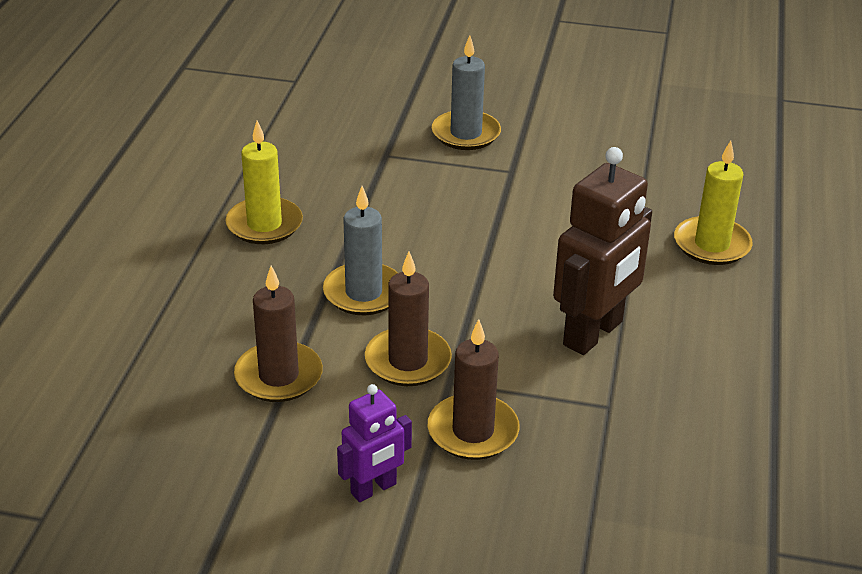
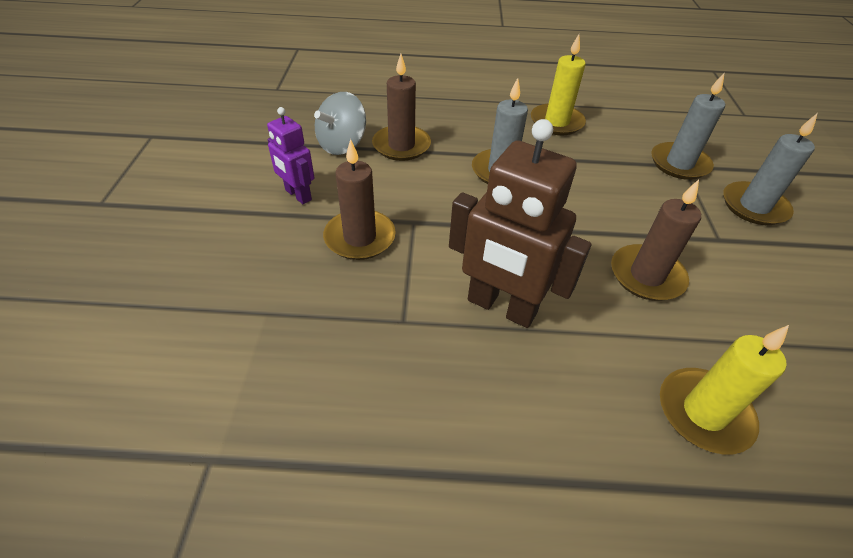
camera: 80 degrees right, 10 degrees up
brown candle [365,252,452,386] -> brown candle moved to [611,180,701,301]
none -> grey spinning top [314,92,366,155]
none -> grey candle [651,72,725,180]

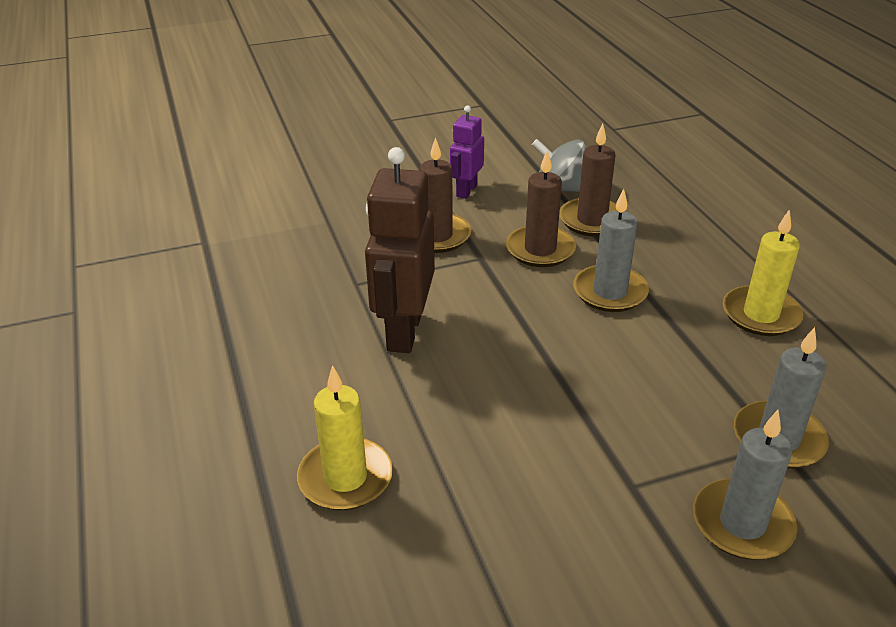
camera: 70 degrees right, 10 degrees down
brown candle [611,180,701,301] -> brown candle moved to [506,150,576,267]

